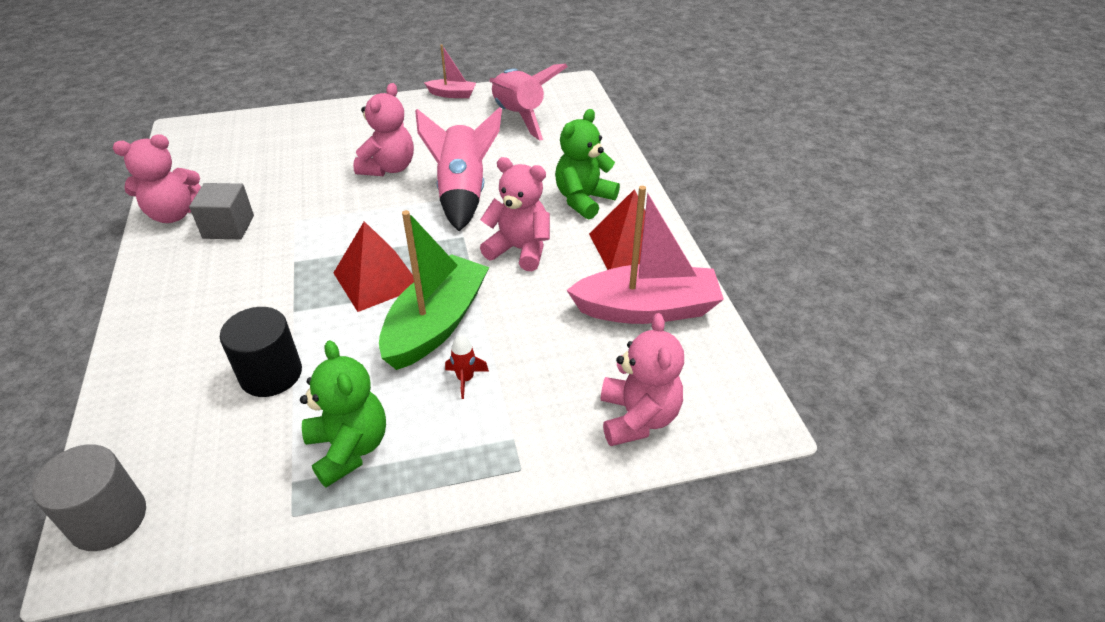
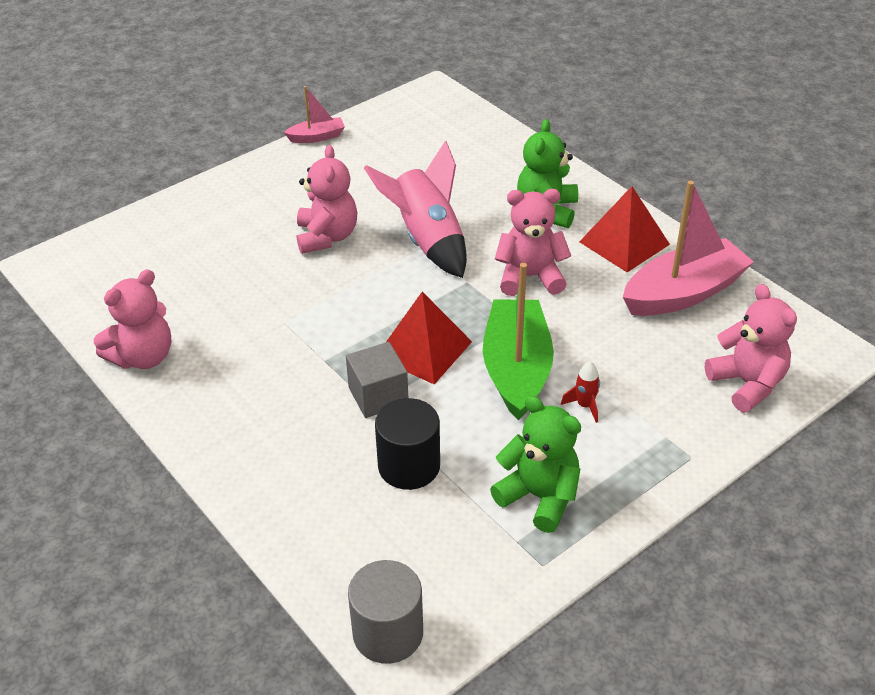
camera: 25 degrees left, 0 degrees up
grey cube [189,183,254,239] -> grey cube moved to [346,342,408,418]
pink rocket [489,64,568,141] -> none

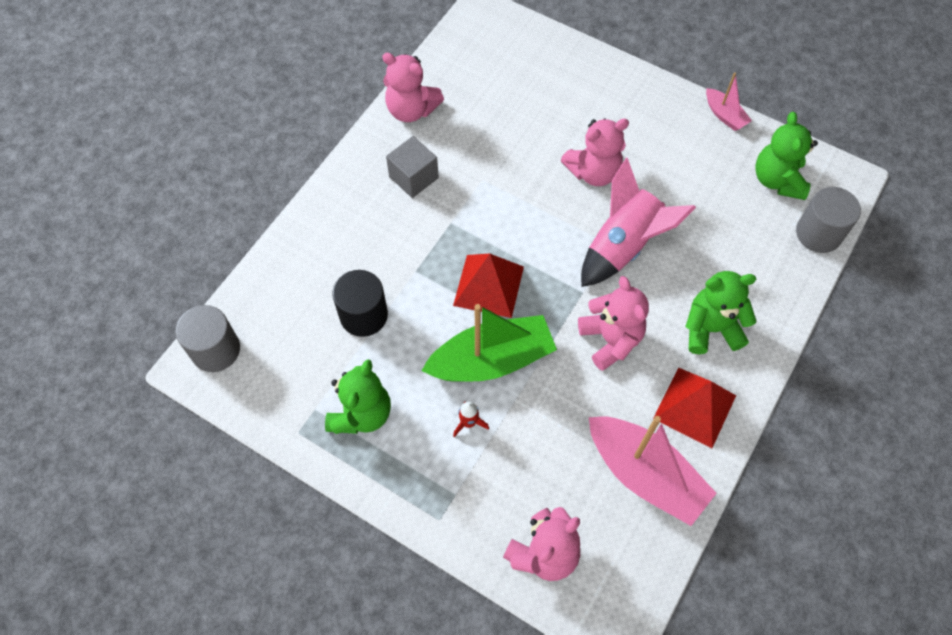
camera: 70 degrees right, 20 degrees up
grey cube [346,342,408,418] -> grey cube moved to [386,136,439,198]
none -> green teddy bear [756,112,818,200]
none -> grey cylinder [796,187,861,253]

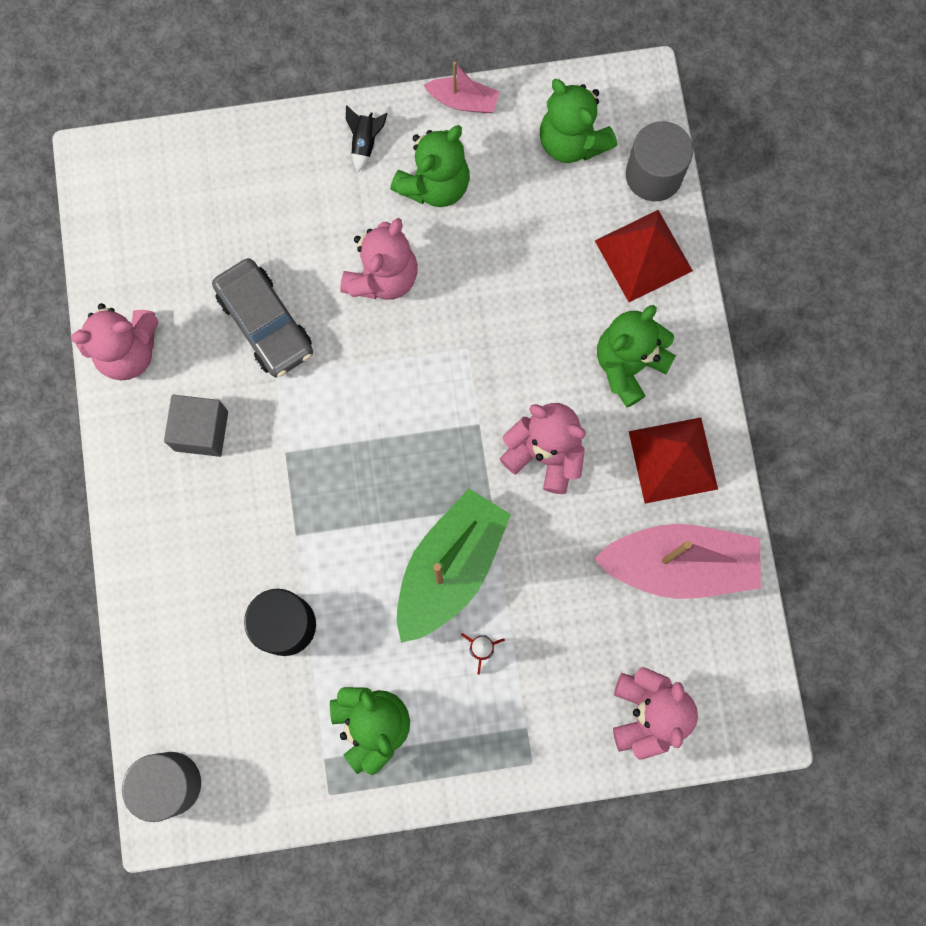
camera: 40 degrees left, 15 degrees up
red pyramid [453,253,524,318] -> red pyramid moved to [595,210,693,302]
pink rocket [581,158,696,287] -> none
none -> grey car [212,258,313,377]
none -> black rocket [346,105,388,172]
none -> green teddy bear [390,125,470,207]

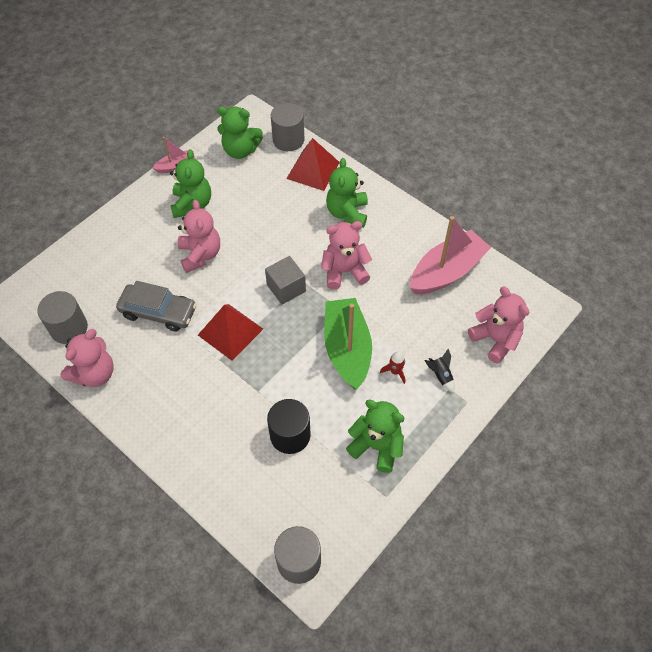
camera: 40 degrees left, 20 degrees down
grey cube [164,395,228,457] -> grey cube moved to [265,256,306,305]
black rocket [346,105,388,172] -> black rocket moved to [424,349,454,392]
red pyramid [629,418,718,504] -> red pyramid moved to [198,304,263,361]
none -> grey cylinder [37,291,88,344]

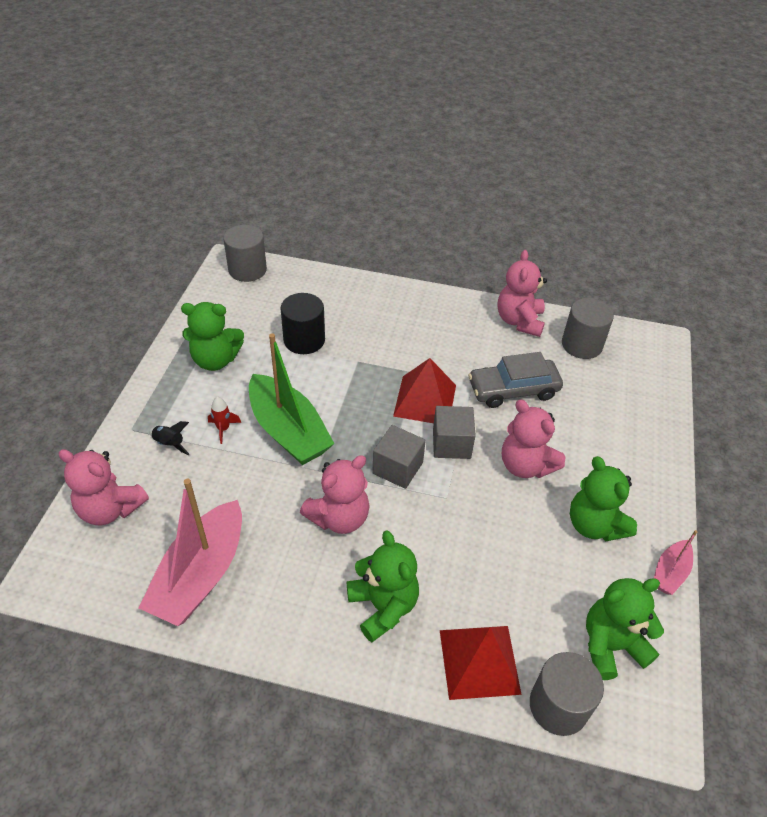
camera: 150 degrees right, 10 degrees down
none -> grey cube [433,406,476,459]

